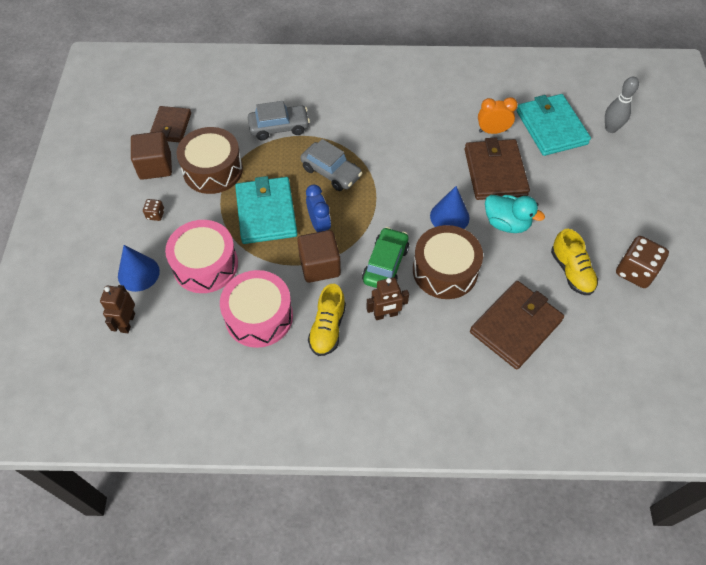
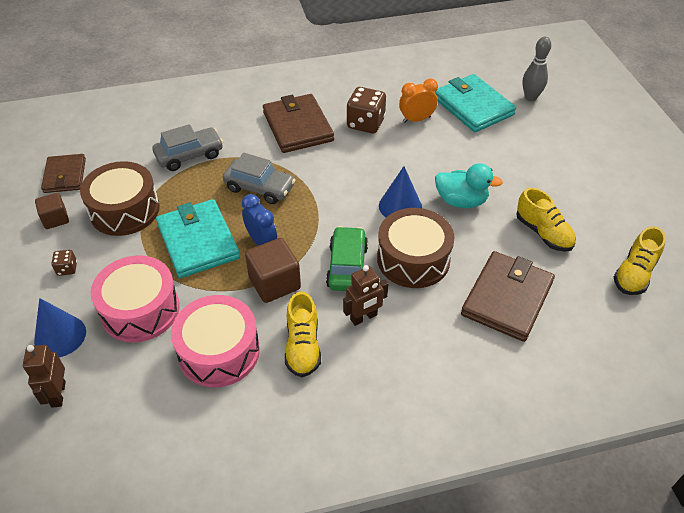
camera: 15 degrees left, 10 degrees down
brown cube [131,131,172,180] -> brown cube [35,193,69,229], size x0.62
brown wallet [464,137,530,200] -> brown wallet moved to [263,94,334,153]
brown dice [616,236,669,288] -> brown dice moved to [347,87,386,133]
none -> yellow shoe [614,226,666,295]

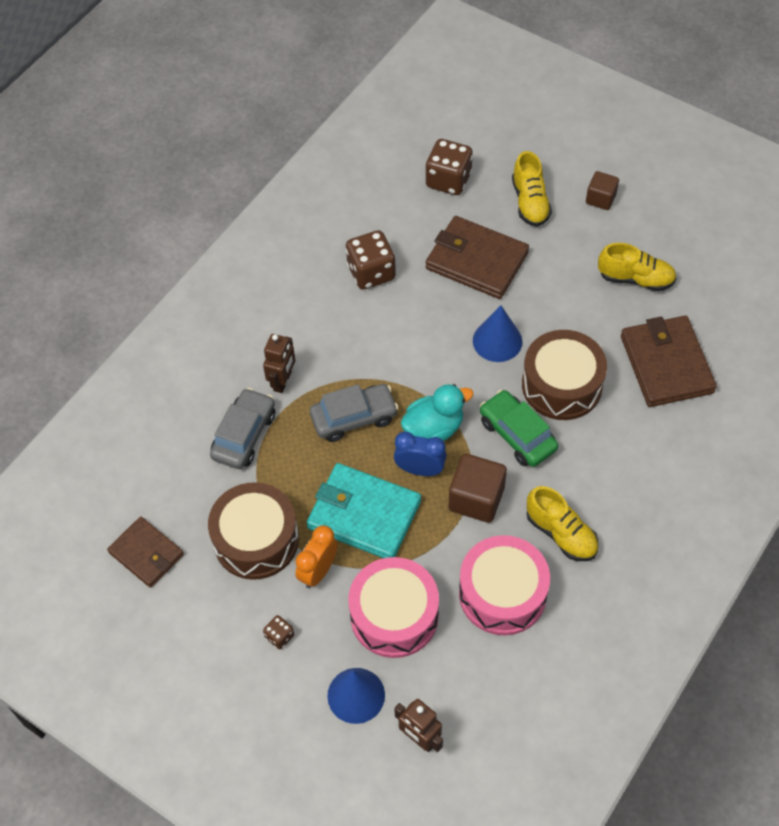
camera: 40 degrees left, 10 degrees up
brown cube [35,193,69,229] -> brown cube moved to [586,171,619,210]
brown wallet [263,94,334,153] -> brown wallet moved to [426,216,529,299]
brown robot [343,265,388,326] -> brown robot moved to [263,334,295,393]
orange clock [399,79,438,123] -> orange clock moved to [295,525,338,588]
turquoise wallet [435,74,516,132] -> brown dice [426,139,473,195]
turquoise duck [435,163,503,208] -> turquoise duck moved to [401,384,474,441]
grey bowling pin [522,37,551,101] -> none
yellow shoe [614,226,666,295] -> yellow shoe moved to [512,151,552,227]

